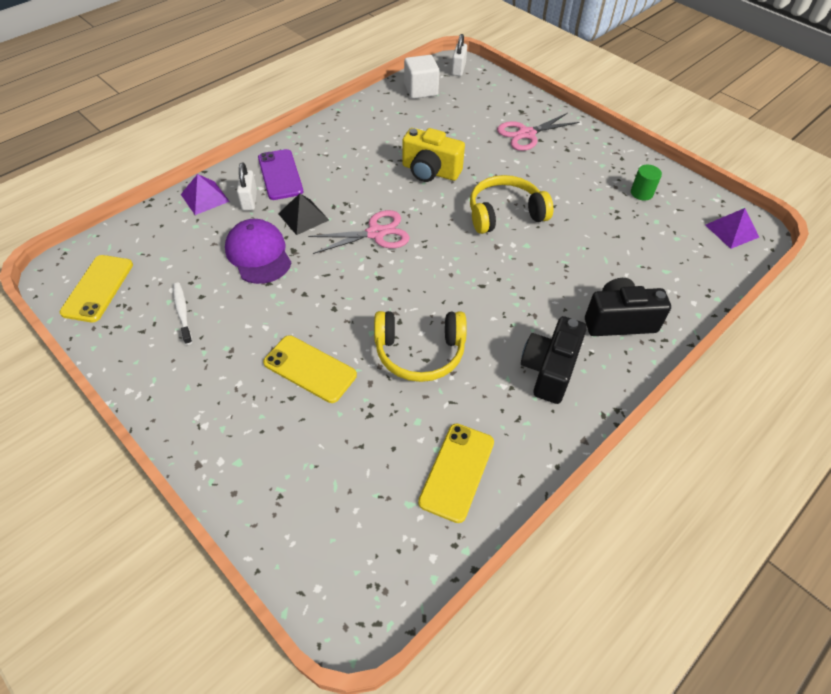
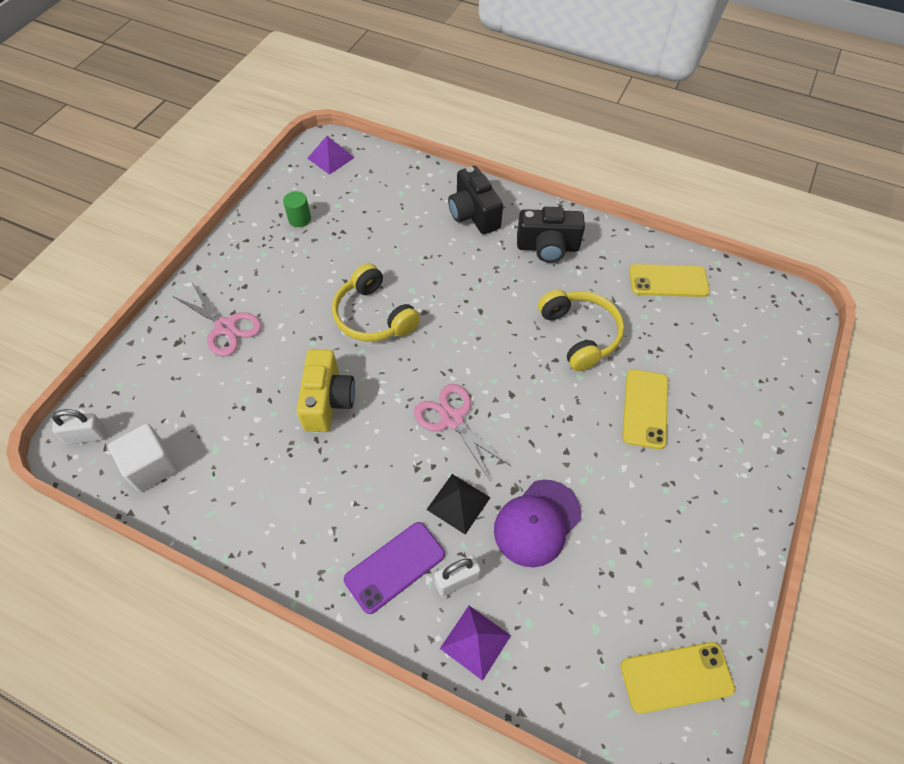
camera: 110 degrees left, 5 degrees up
white toothbrush [173,283,192,345] -> none

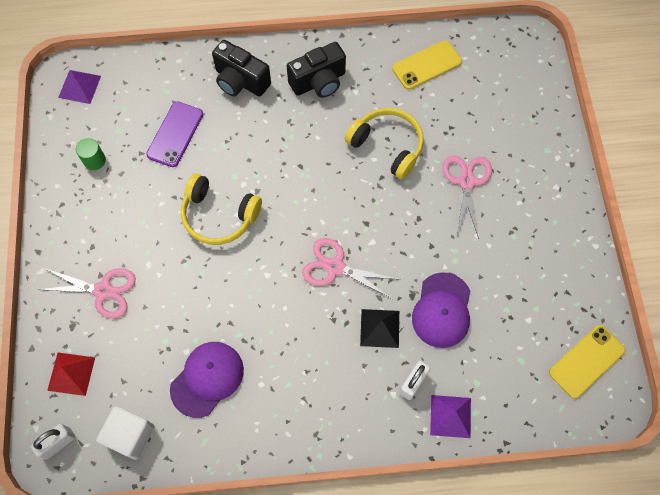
camera: 30 degrees left, 10 degrees up
yellow camera [297,349,355,432] -> none
purple phone [344,522,445,614] -> purple phone moved to [146,102,203,167]
yellow phone [622,369,668,449] -> pink scissors [443,155,492,239]
none -> red pyramid [47,352,95,396]
none -> purple cap [170,342,244,418]

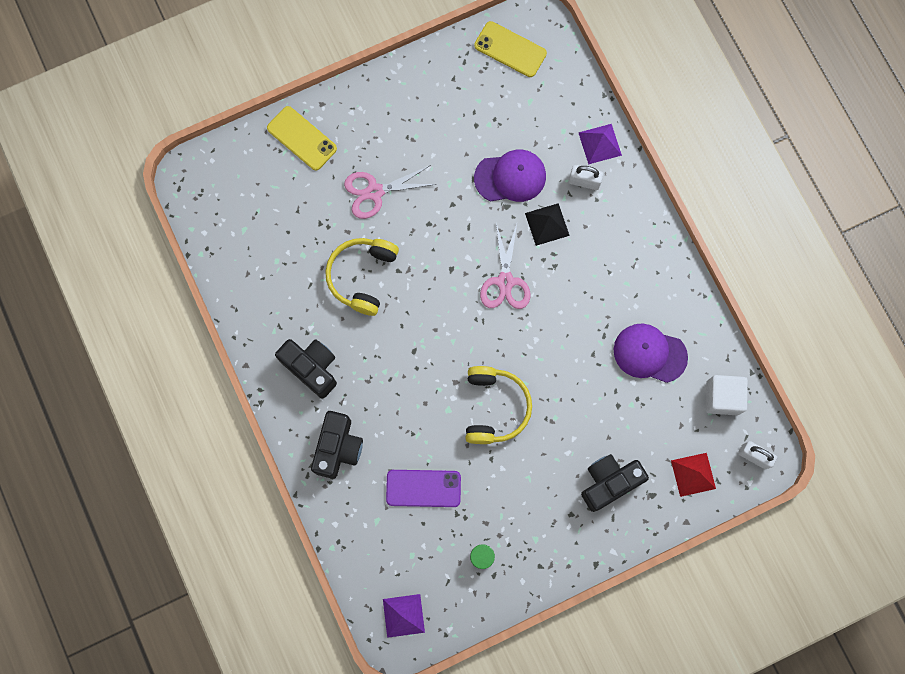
camera: 110 degrees left, 10 degrees up
pink scissors [37,268,136,319] -> black camera [581,454,649,512]
yellow phone [392,40,462,90] -> yellow phone moved to [267,106,337,170]

